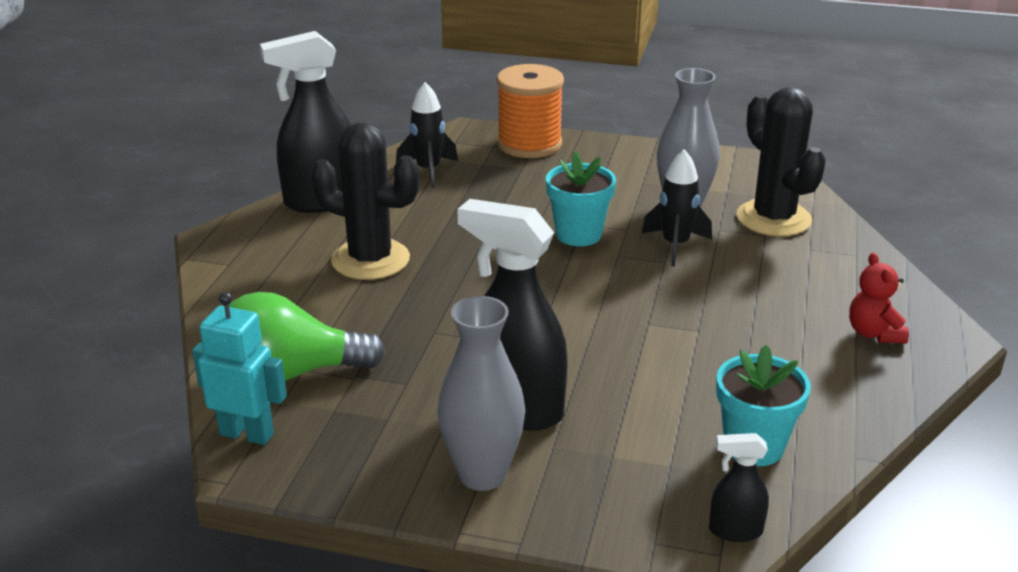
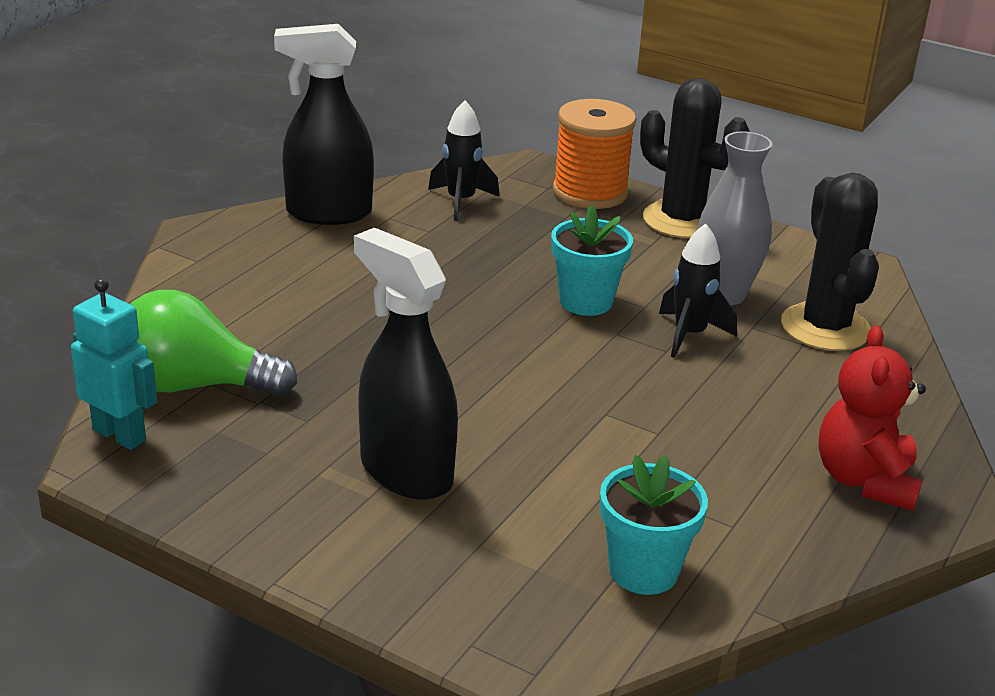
camera: 15 degrees right, 0 degrees up
black cactus [311,123,420,280] -> black cactus moved to [640,78,750,238]
grey vase [437,296,525,491] -> none
black spray bottle [709,433,769,542] -> none
red teddy bear [849,252,909,344] -> red teddy bear [818,325,926,511], size x1.56

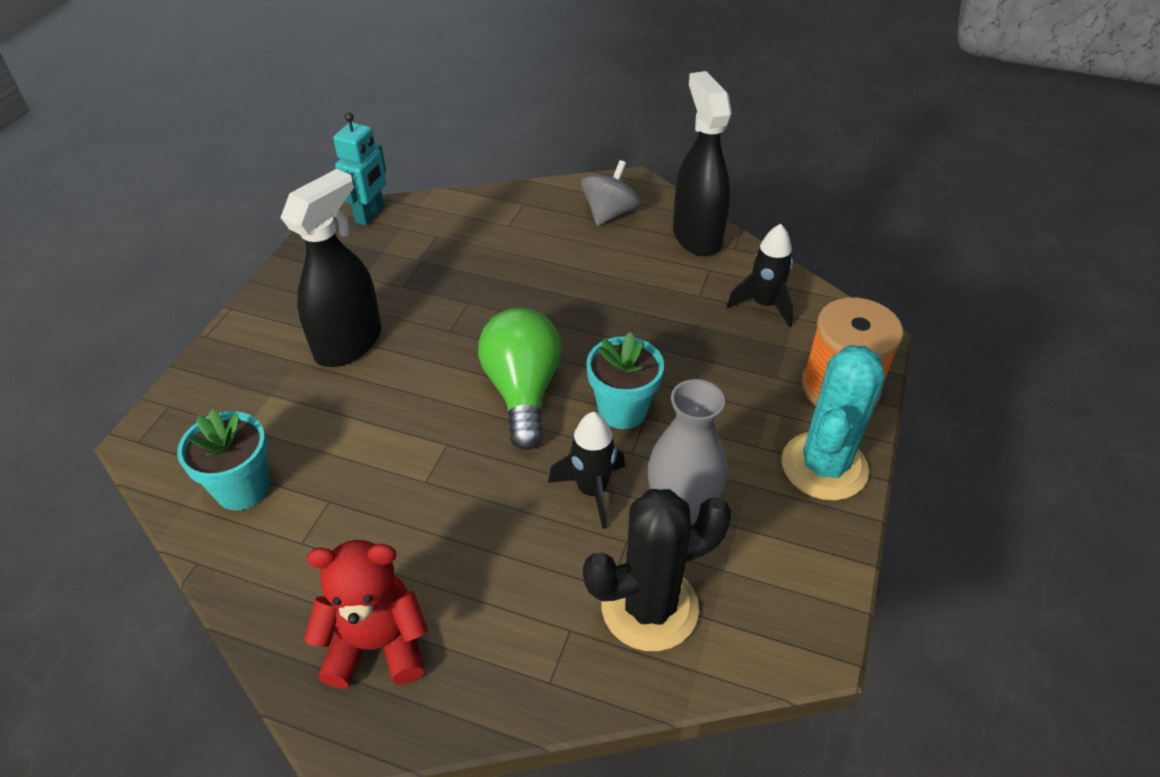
camera: 80 degrees right, 15 degrees up
green light bulb [130,290,297,397] -> green light bulb moved to [478,308,562,450]
black cactus [640,78,750,238] -> turquoise cactus [781,345,885,501]
none -> grey spinning top [581,160,640,226]

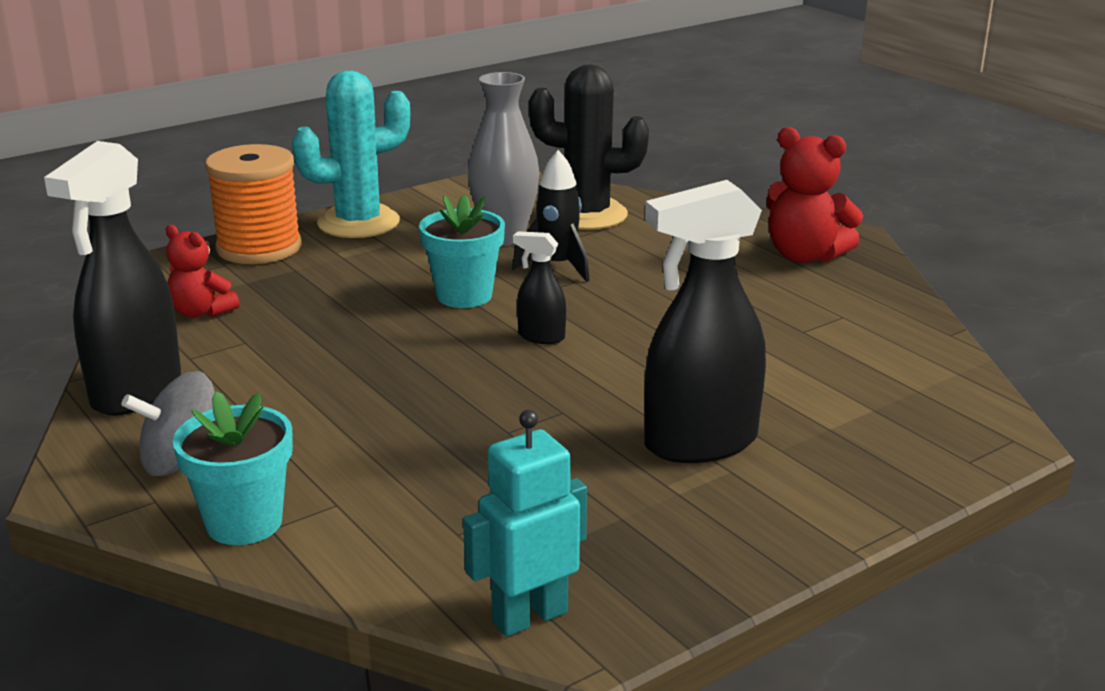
camera: 145 degrees left, 20 degrees down
turquoise flower pot [177,409,270,510] -> turquoise flower pot moved to [173,391,293,545]
green light bulb [478,308,562,450] -> black spray bottle [513,231,566,344]
black rocket [726,224,794,327] -> red teddy bear [166,225,239,318]

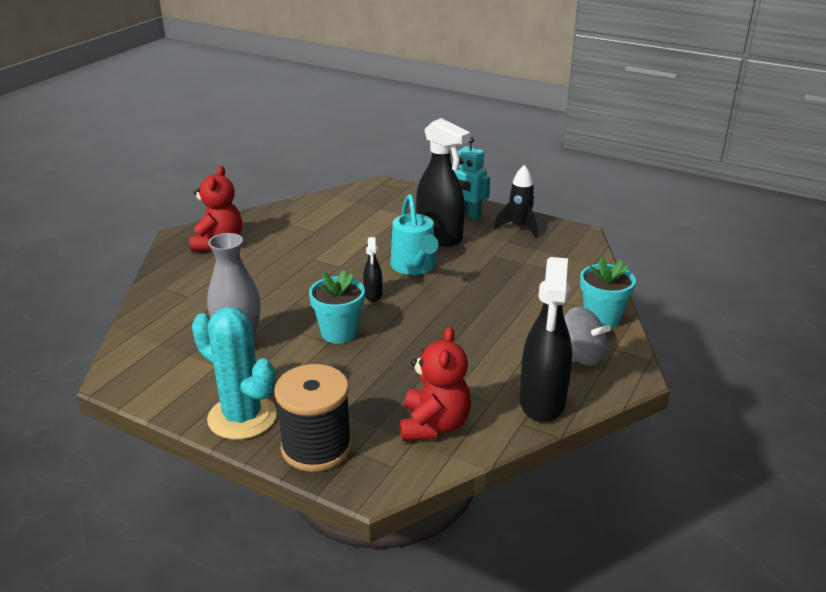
camera: 115 degrees left, 5 degrees up
black spray bottle [44,141,181,416] -> black spray bottle turned 105 degrees clockwise [520,257,572,422]
red teddy bear [166,225,239,318] -> red teddy bear [400,326,471,441], size x1.56
orange spool [205,144,302,264] -> black spool [274,364,352,472]
turquoise robot [463,410,587,637] -> turquoise robot moved to [454,137,490,220]
black rocket [512,150,590,282] -> black rocket moved to [494,165,538,238]
black cactus [529,65,649,230] -> none
none -> turquoise watering can [390,194,439,275]

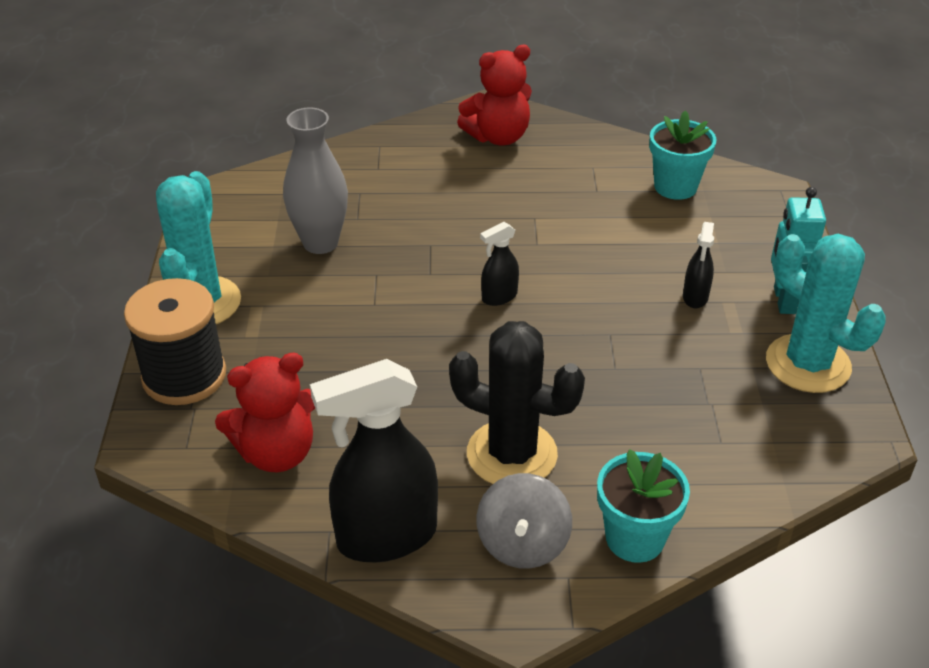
camera: 60 degrees right, 10 degrees up
turquoise flower pot [309,270,365,344] -> turquoise flower pot moved to [649,110,716,200]
turquoise watering can [390,194,439,275] -> none
black spray bottle [416,118,470,246] -> black spray bottle [683,222,714,308], size x0.47
black rocket [494,165,538,238] -> turquoise cactus [766,234,886,393]
none -> black cactus [449,321,585,484]

